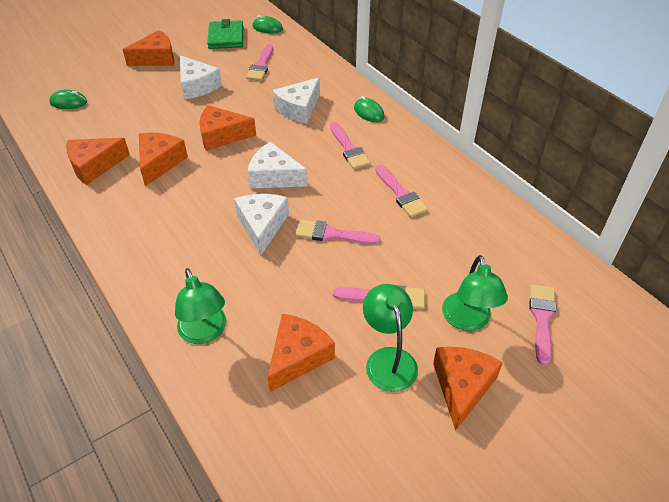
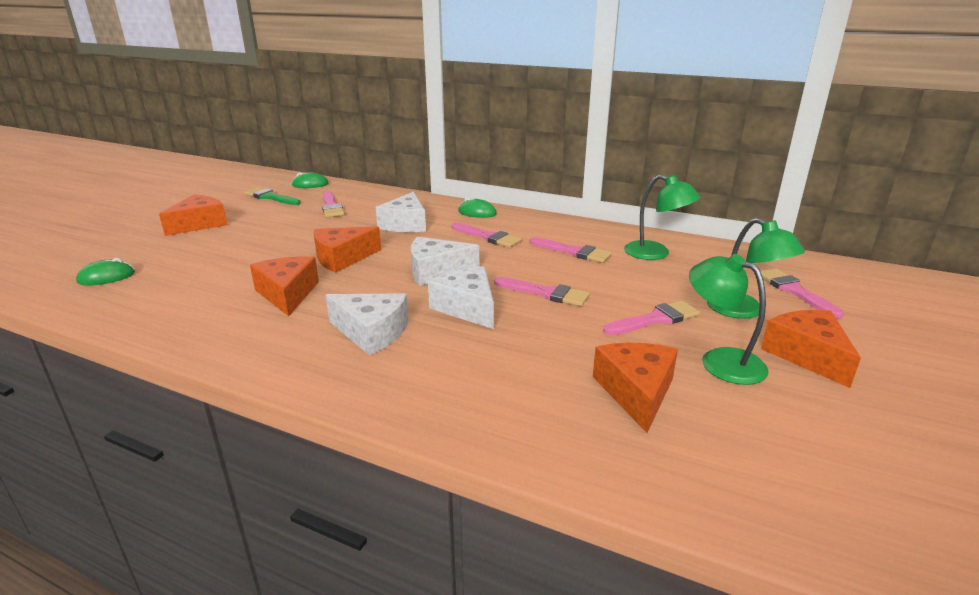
camera: 30 degrees left, 20 degrees down
orange cheese [66,138,130,185] -> none
green lamp [175,268,227,344] -> green lamp moved to [624,175,701,260]
white cheese [180,55,222,99] -> white cheese moved to [326,293,408,355]
green wallet [207,19,243,49] -> green brush [244,187,300,205]
pink brush [295,220,381,244] -> pink brush turned 135 degrees counterclockwise [494,277,590,306]

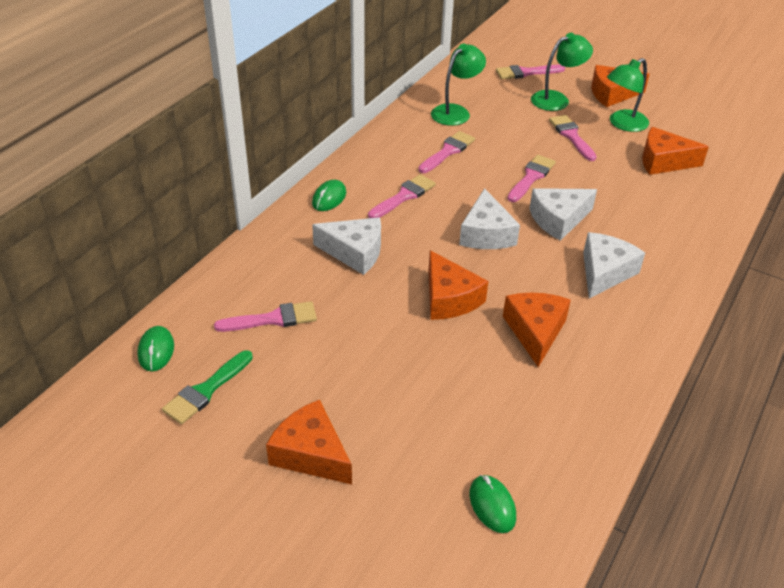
camera: 85 degrees left, 15 degrees up
orange cheese [250,256,319,316] -> orange cheese turned 105 degrees clockwise [503,292,571,367]

